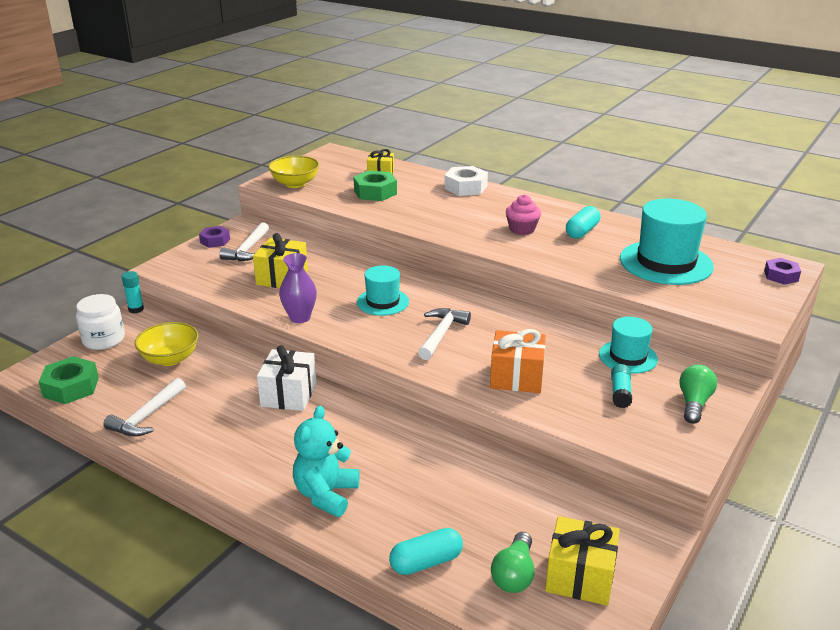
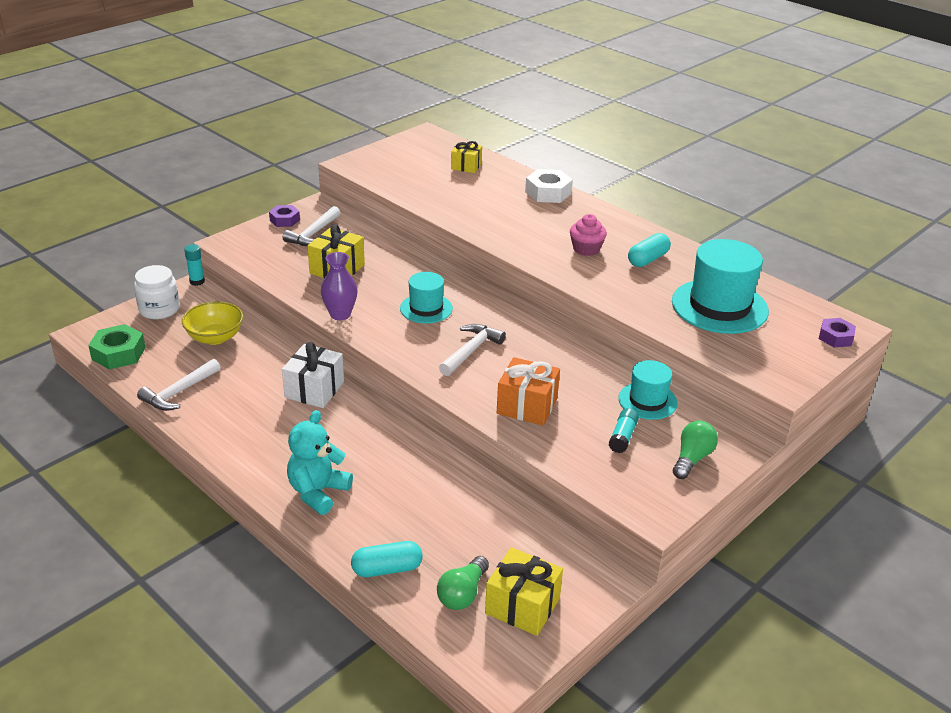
camera: 10 degrees right, 5 degrees up
yellow bowl [268,156,319,188] -> none
green nut [354,170,397,201] -> none

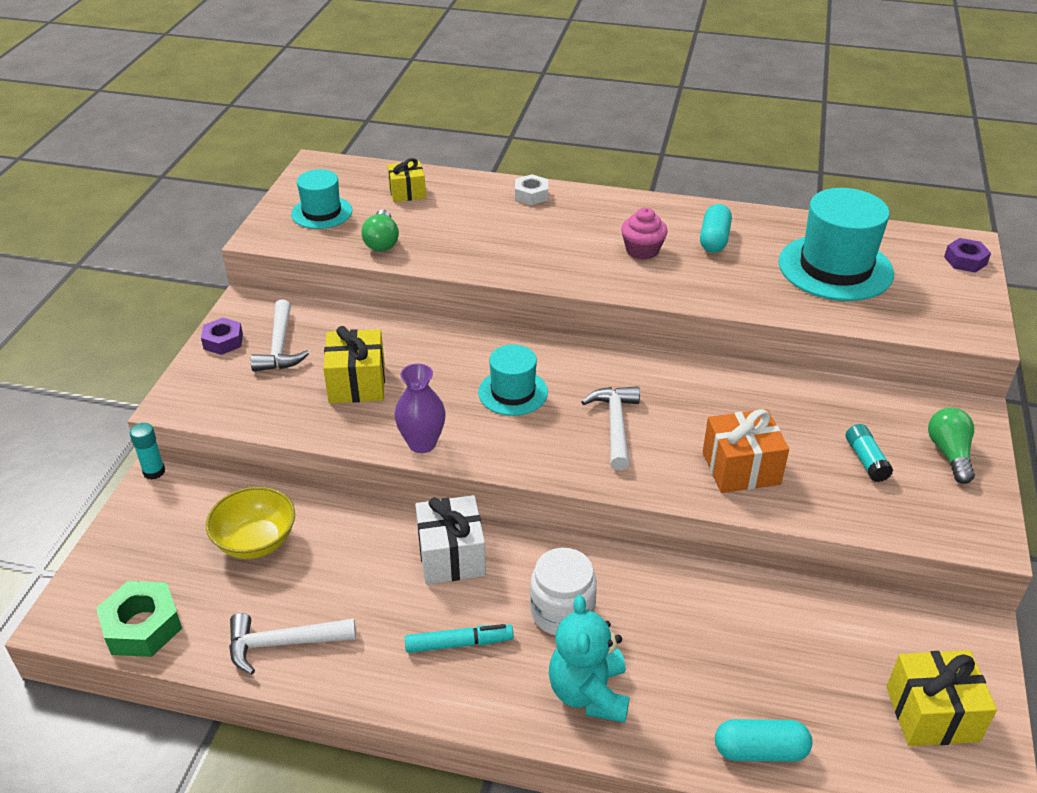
camera: 30 degrees left, 5 degrees up
white jar [134,265,180,319] -> white jar moved to [530,548,597,635]
white hammer [137,359,221,411] -> white hammer turned 75 degrees clockwise [229,613,356,674]
turquoise capsule [351,541,423,577] -> turquoise capsule turned 45 degrees clockwise [715,719,813,762]
green light bulb [437,556,489,610] -> green light bulb moved to [361,209,399,252]
white nut [525,169,573,203] -> white nut [515,174,548,205], size x0.65
turquoise hat [618,360,678,420] -> turquoise hat moved to [291,169,352,229]
none -> turquoise marker [405,624,514,653]

